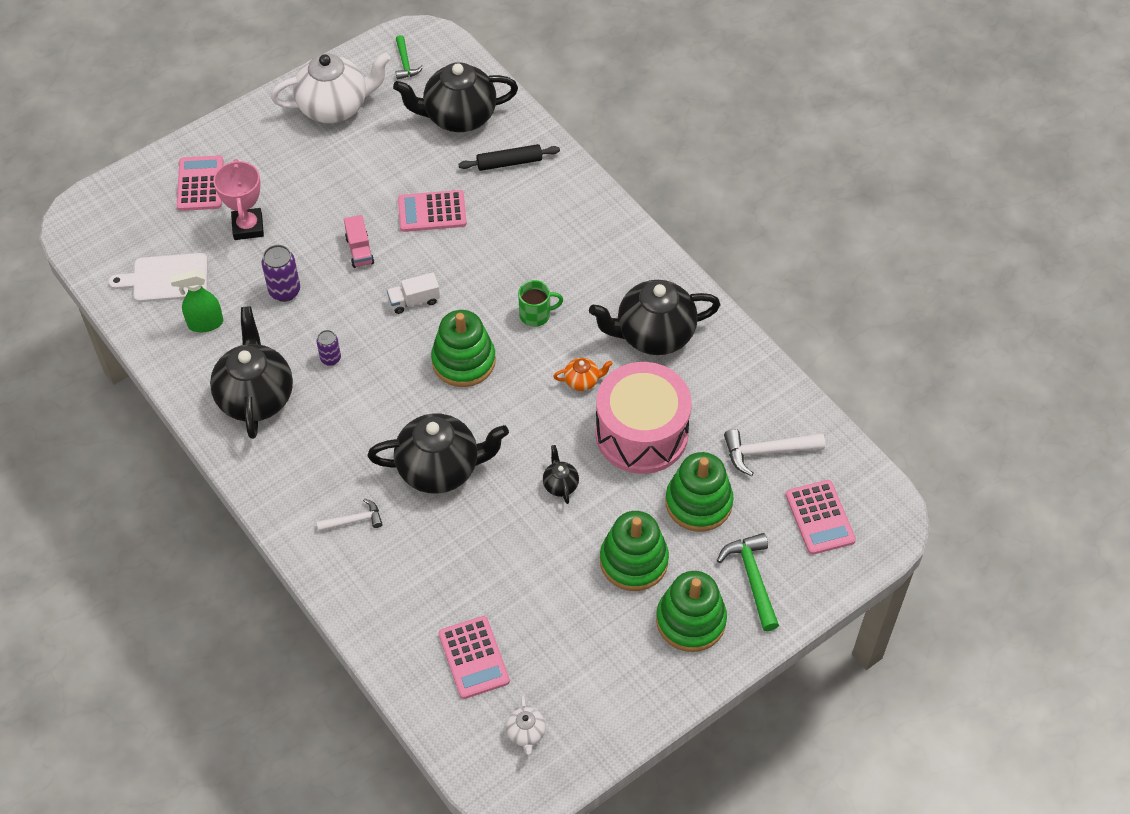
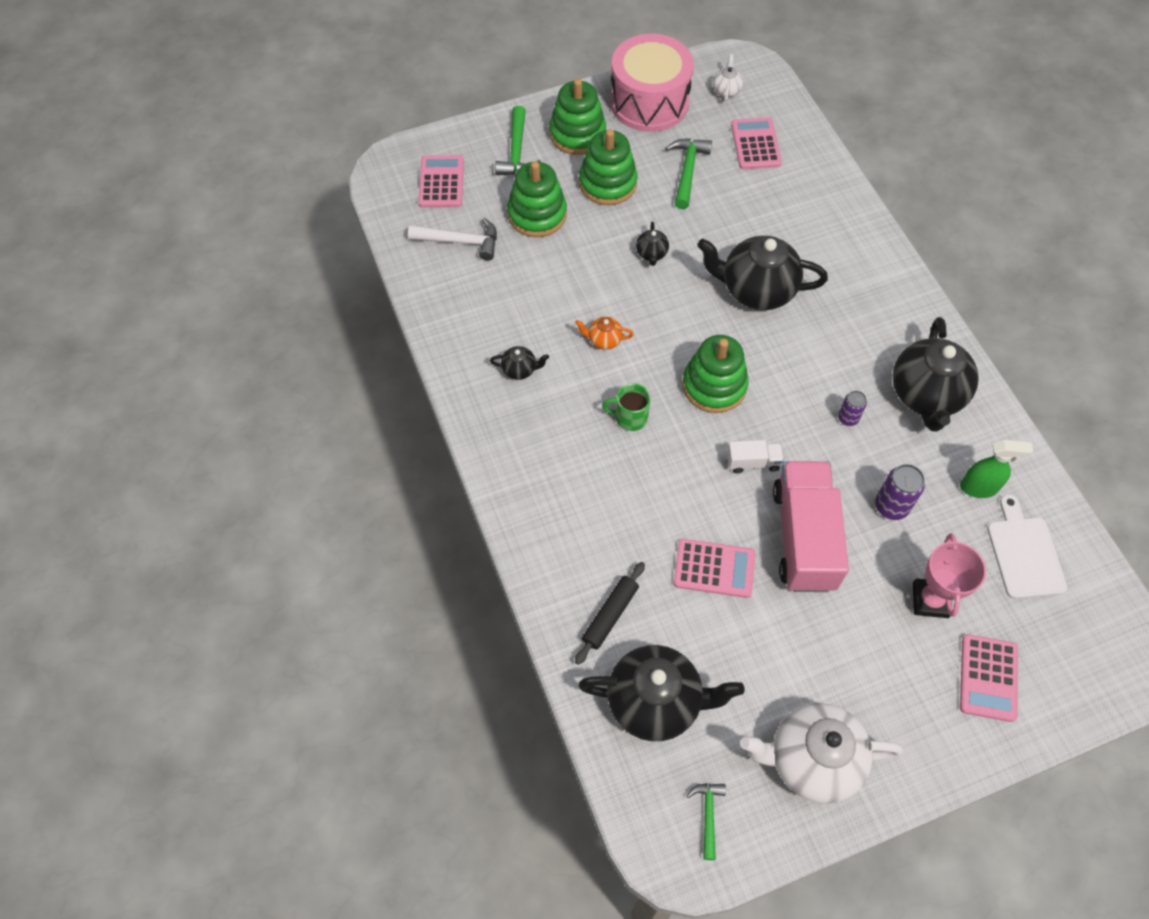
camera: 165 degrees left, 5 degrees up
white cutting board [108,253,208,302] -> white cutting board turned 105 degrees counterclockwise [987,494,1067,599]
white hammer [317,498,383,532] -> none
pink truck [344,215,374,268] -> pink truck [773,461,849,592], size x2.28
black rolling pin [459,144,560,171] -> black rolling pin turned 60 degrees counterclockwise [575,562,645,665]
black teapot [589,280,721,355] -> black teapot [490,346,549,380], size x0.44
pink drum [595,362,692,474] -> pink drum moved to [610,34,694,132]
none -> green hammer [665,138,712,209]

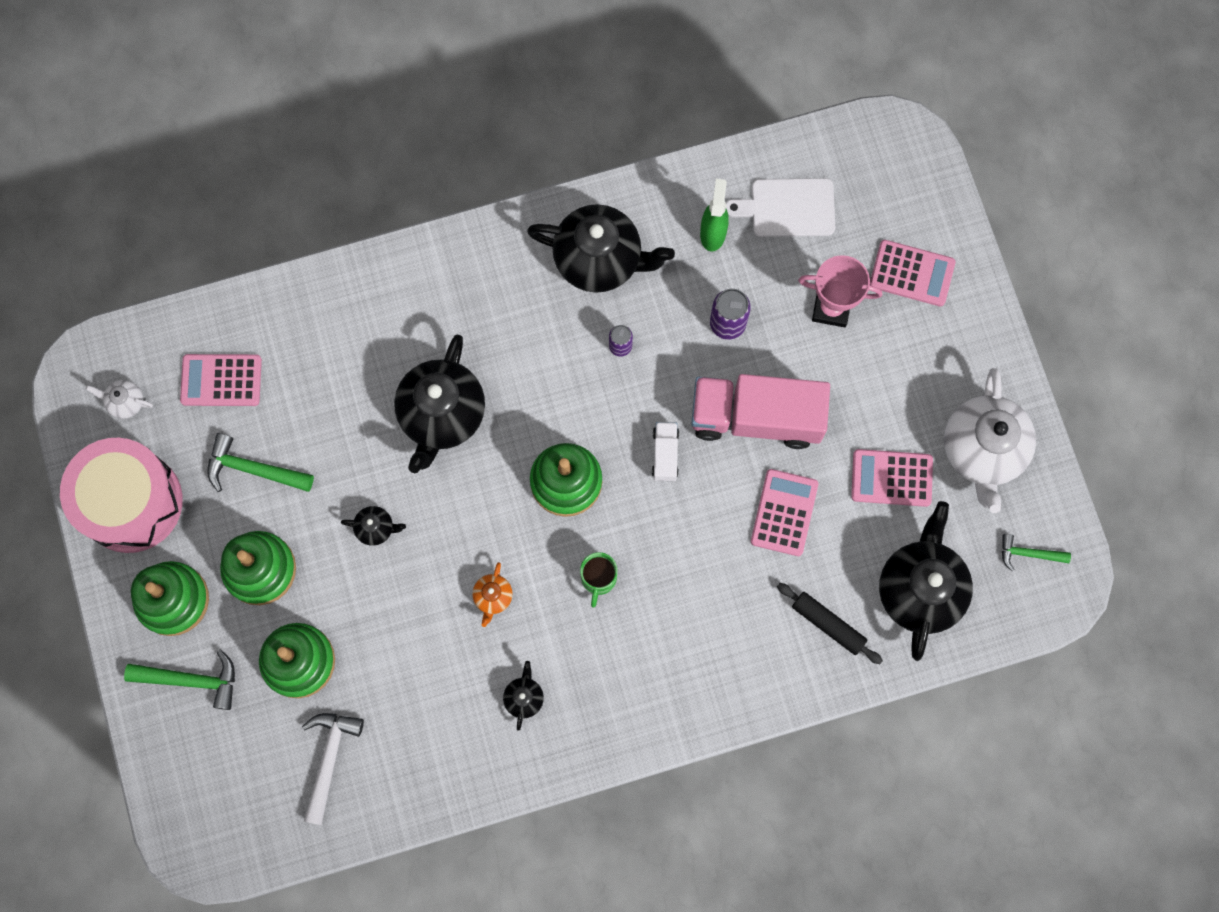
camera: 85 degrees left, 15 degrees up
pink calculator [418,155,464,208] -> pink calculator moved to [851,449,933,507]

